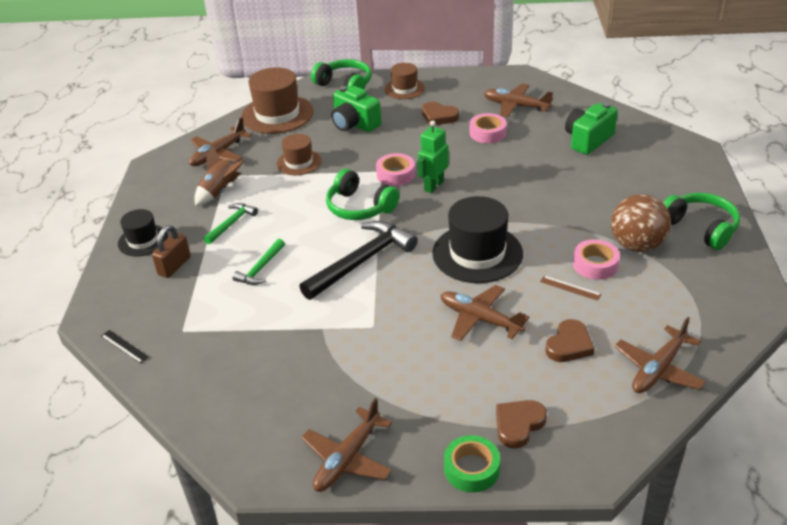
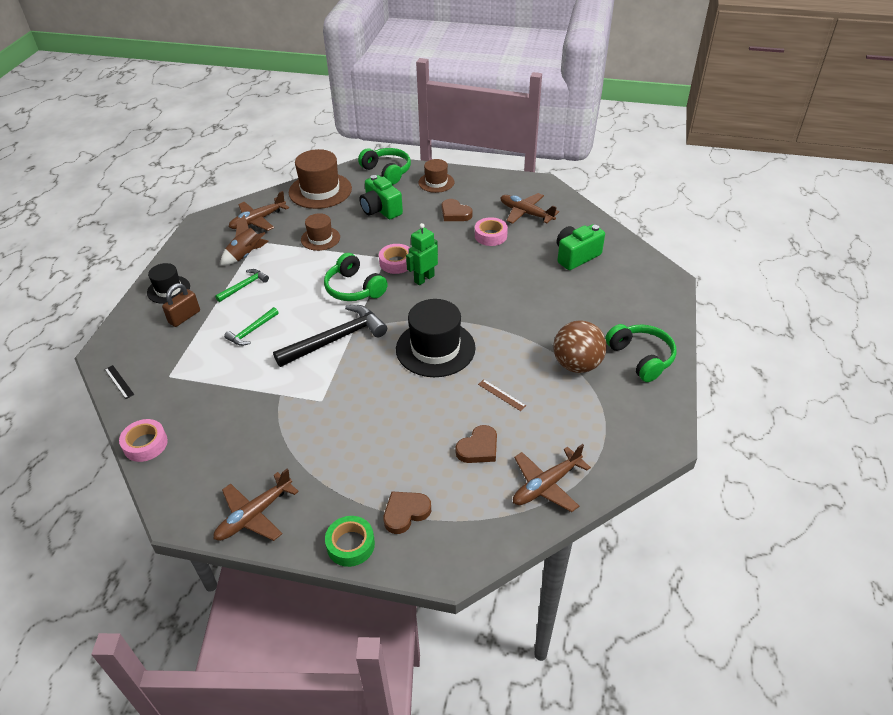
camera: 10 degrees right, 5 degrees up
brown plane [441,285,529,341] -> none
pink tape [573,239,620,280] -> pink tape moved to [119,419,168,462]

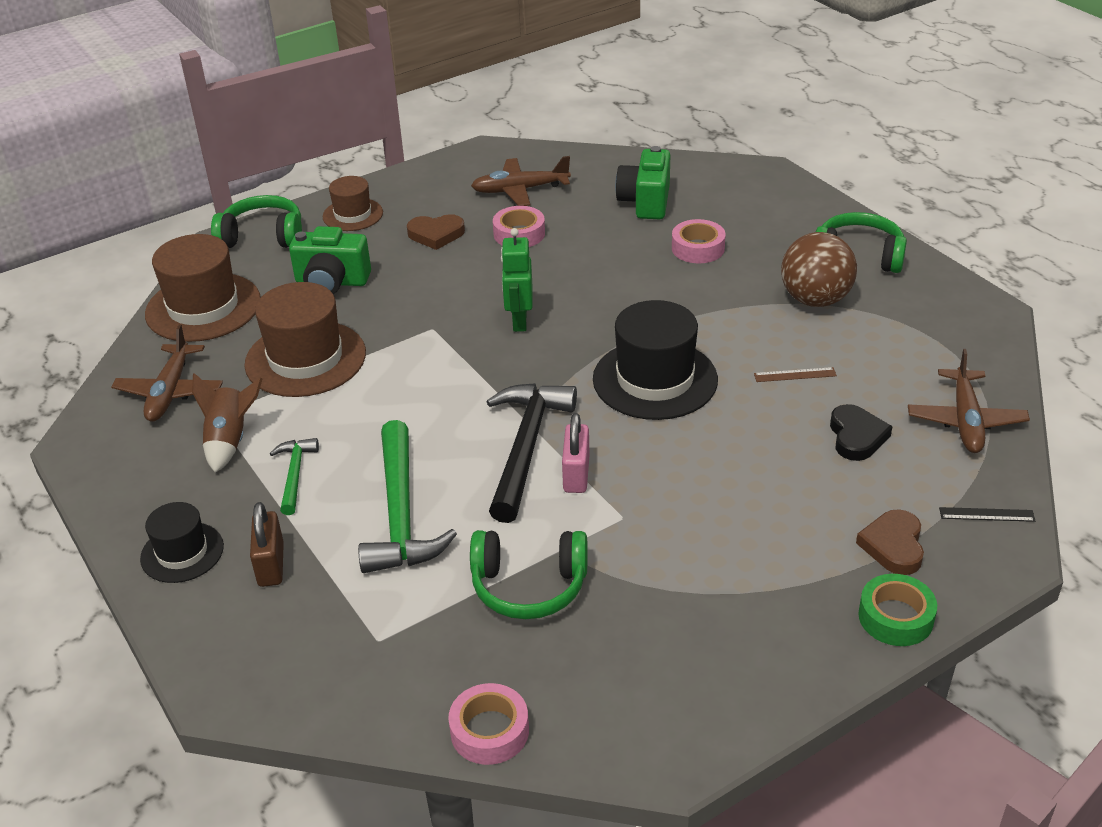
camera: 45 degrees left, 5 degrees down
black ruler [105,365,134,399] -> black ruler moved to [939,507,1035,522]
brown plane [214,468,299,541] -> none
green hammer [224,307,279,346] -> green hammer [358,420,457,573], size x1.89
brown hat [301,213,340,251] -> brown hat [244,282,366,397], size x1.73
green headphones [324,253,388,301] -> green headphones moved to [470,530,588,619]
pink tape [379,244,410,274] -> pink tape moved to [672,219,726,263]
brown heart [455,425,497,463] -> black heart [830,404,893,461]
none -> pink padlock [562,413,590,493]

